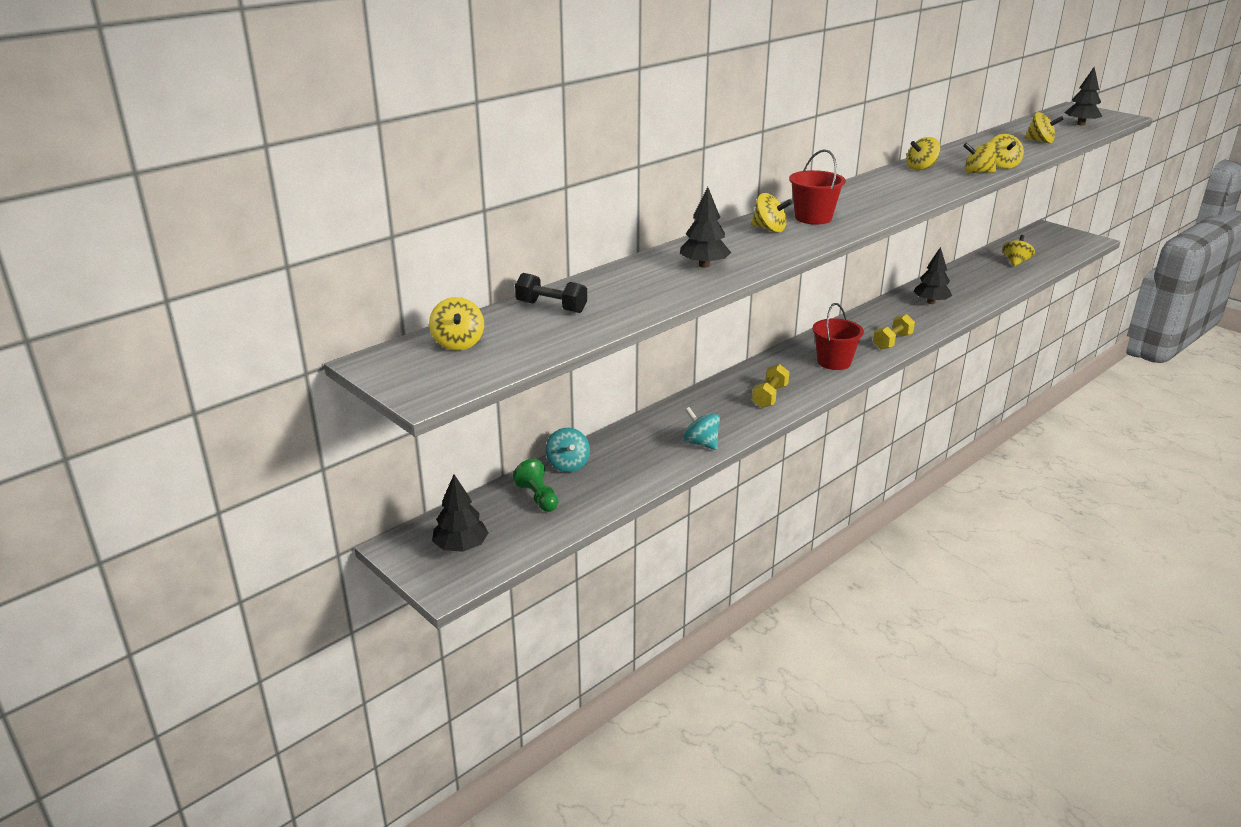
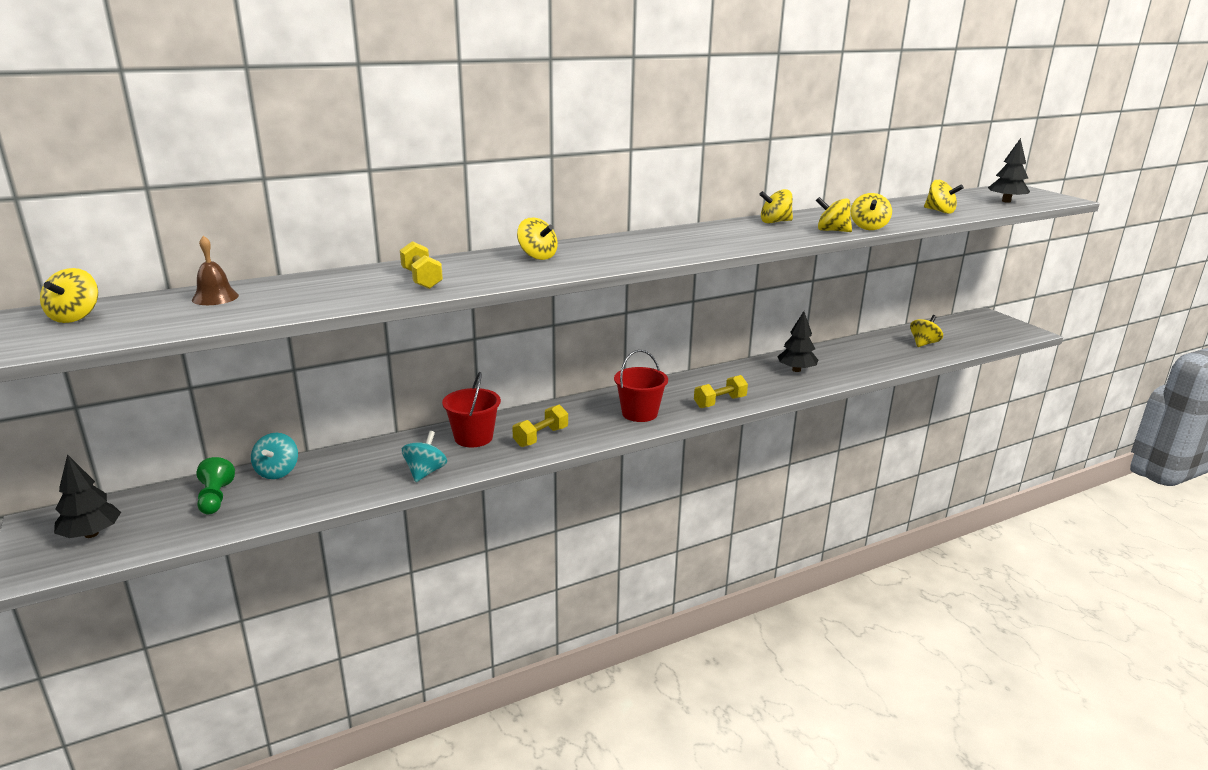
camera: 15 degrees right, 5 degrees down
black dumbbell [515,273,587,313] -> brown bell [192,235,239,305]
black tree [680,187,731,268] -> yellow dumbbell [400,241,443,289]
turquoise spinning top [683,407,720,450] -> turquoise spinning top turned 45 degrees clockwise [402,431,447,482]
red bucket [789,149,846,225] -> red bucket moved to [442,372,501,447]

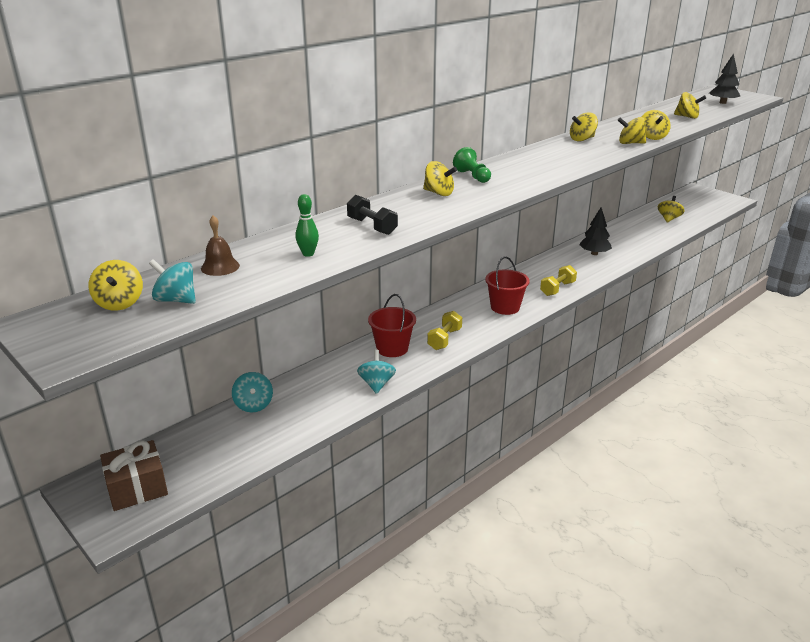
camera: 15 degrees left, 5 degrees up
black tree [54,454,121,538] -> brown gift [100,440,168,511]
green pawn [197,457,235,514] -> green pawn moved to [453,147,491,183]
yellow dumbbell [400,241,443,289] -> black dumbbell [347,195,398,235]
none -> turquoise spinning top [149,259,196,304]
none -> green bowling pin [295,194,319,257]

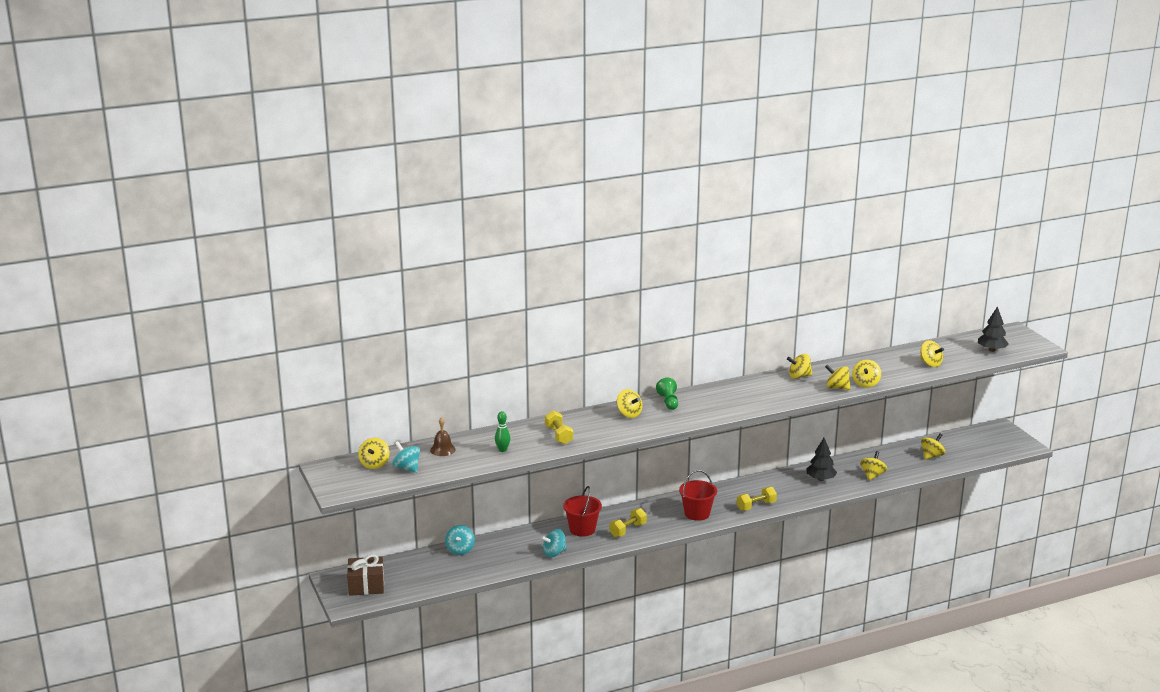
camera: 20 degrees right, 5 degrees down
black dumbbell [347,195,398,235] -> yellow dumbbell [545,411,573,444]
turquoise spinning top [357,349,396,394] -> turquoise spinning top turned 135 degrees counterclockwise [540,529,567,557]
none -> yellow spinning top [860,451,887,481]

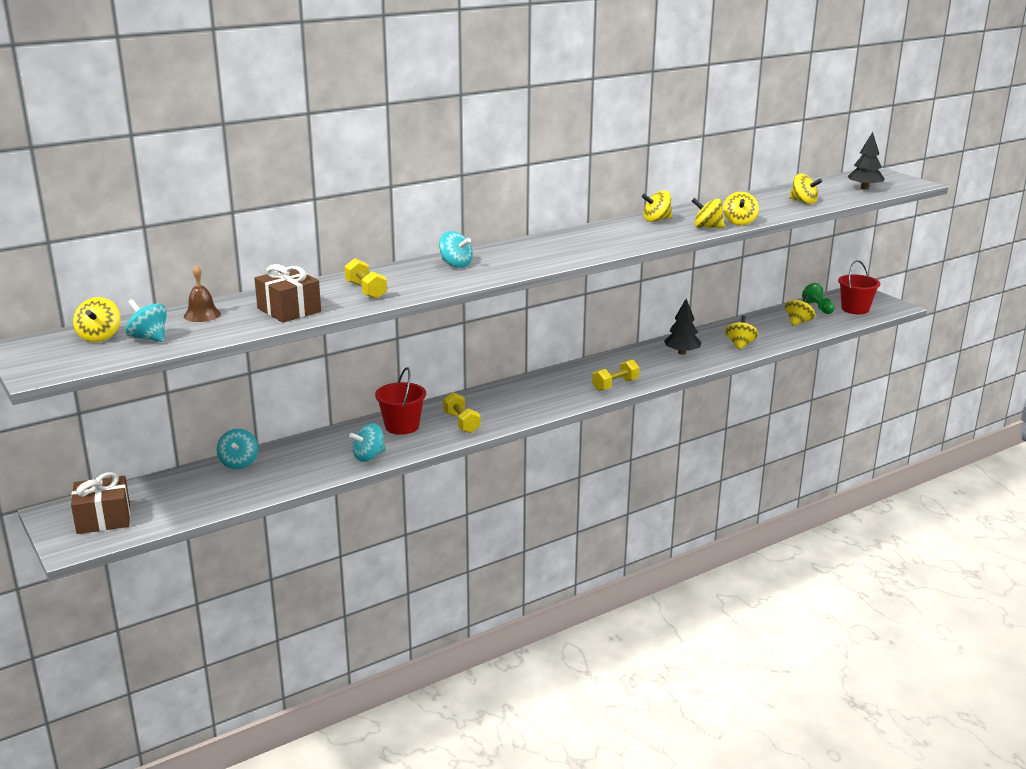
camera: 10 degrees left, 0 degrees up
green bowling pin [495,411,510,452] -> brown gift [254,264,321,323]
yellow dumbbell [609,508,647,537] -> yellow dumbbell turned 60 degrees counterclockwise [443,392,481,433]
yellow spinning top [617,389,642,418] -> turquoise spinning top [439,231,473,268]
green pawn [656,378,678,410] -> green pawn moved to [802,283,835,314]
red bucket [679,470,717,521] -> red bucket moved to [838,260,880,314]

